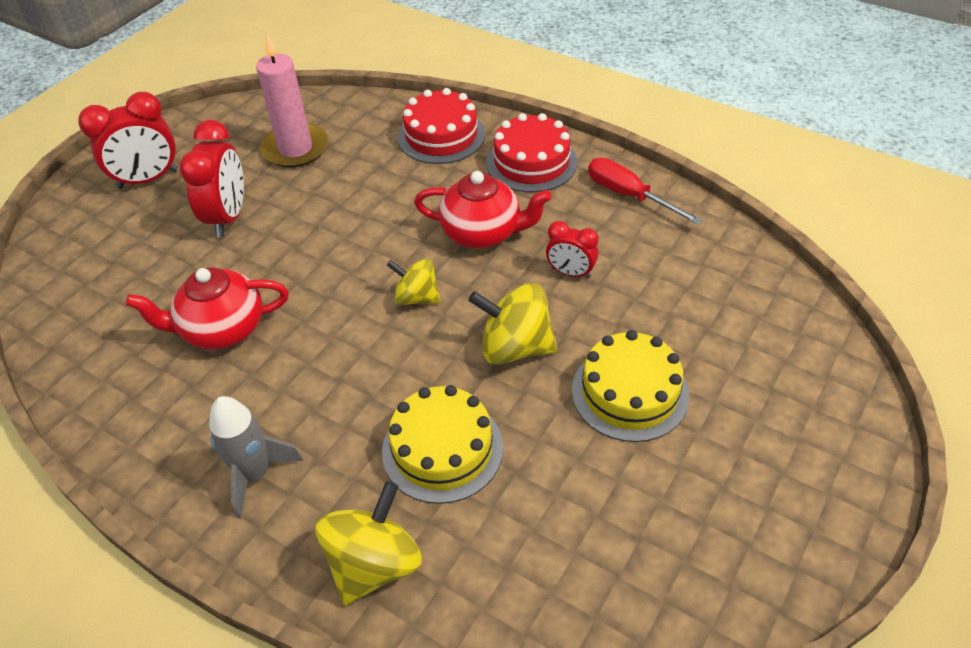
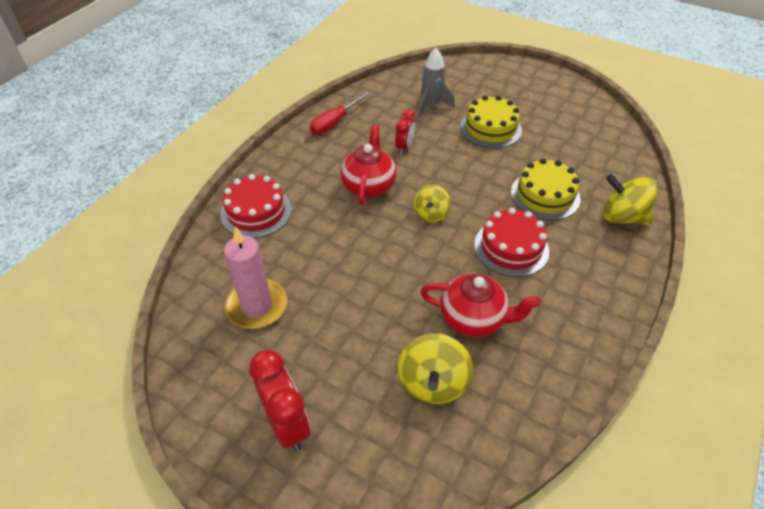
camera: 95 degrees left, 0 degrees up
red teapot [126,267,289,350] -> red teapot turned 60 degrees counterclockwise [420,273,540,337]
red clock [179,120,244,237] -> none
grey rocket [209,396,303,519] -> grey rocket moved to [418,48,455,117]
yellow spinning top [468,283,557,365] -> yellow spinning top moved to [398,333,473,404]
red cake [486,113,577,193] -> red cake moved to [474,208,549,277]

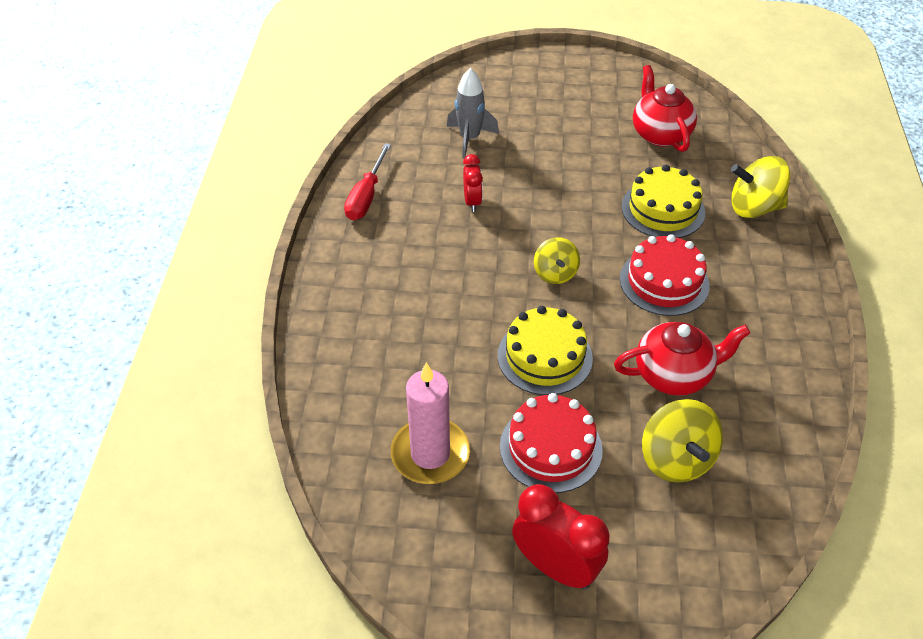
camera: 25 degrees left, 0 degrees up
red cake [220,174,292,238] -> red cake moved to [500,393,603,493]
red teapot [341,124,397,205] -> red teapot moved to [633,65,697,152]
yellow cake [460,95,522,148] -> yellow cake moved to [498,306,593,395]

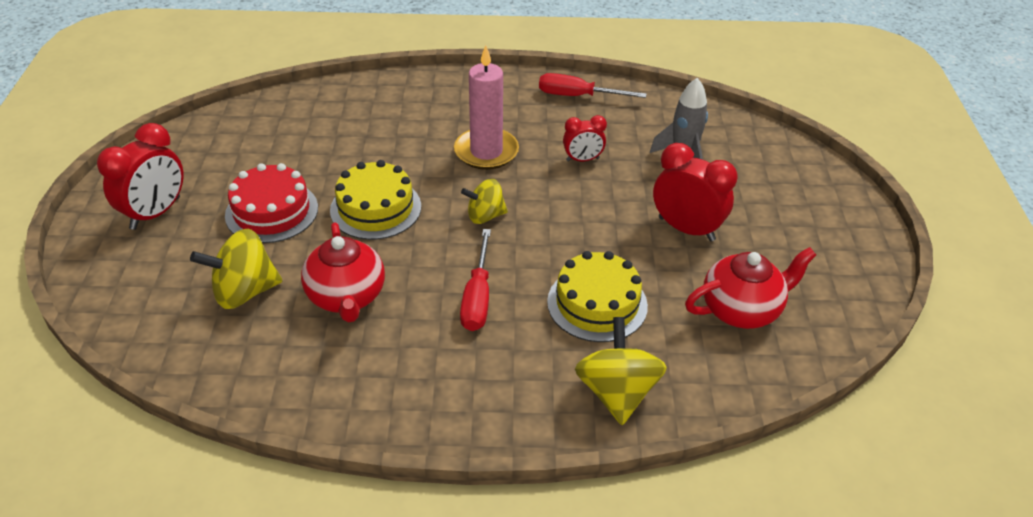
camera: 85 degrees right, 5 degrees down
pink candle [391,362,470,484] -> pink candle moved to [454,45,519,170]
red cake [620,234,710,316] -> red screwdriver [460,229,491,331]
none -> red clock [653,143,737,242]

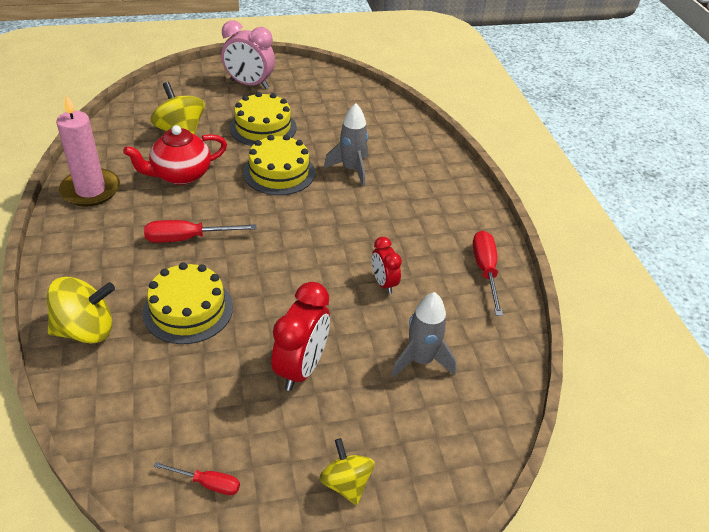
camera: 75 degrees right, 0 degrees up
red clock [97,123,184,230] -> pink clock [221,20,275,89]
red cake [225,163,318,243] -> yellow cake [230,92,297,146]
pink candle [454,45,519,170] -> pink candle moved to [56,95,120,206]
yellow spinning top [461,179,508,224] -> yellow spinning top moved to [319,438,374,505]
red teapot [685,247,816,329] -> none
none -> red screwdriver [153,462,240,495]
none -> grey rocket [324,103,368,186]

